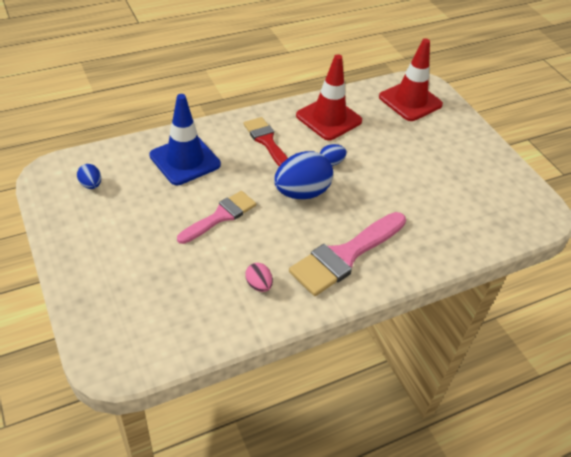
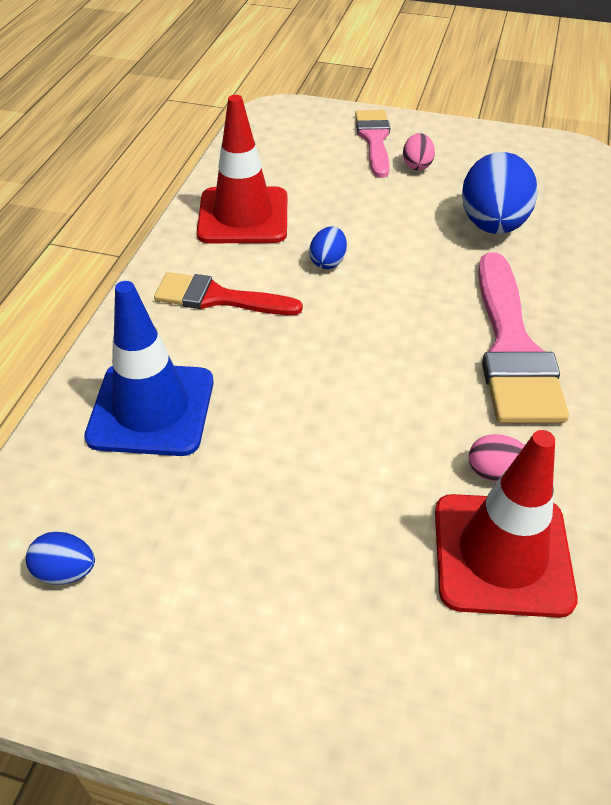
camera: 45 degrees left, 0 degrees up
pink brush [177,191,256,244] -> pink brush moved to [355,110,390,178]
blue egg [274,151,333,199] -> blue egg moved to [462,152,538,234]
red traffic cone [379,38,443,121] -> red traffic cone moved to [435,430,578,618]
none -> pink egg [403,133,435,171]

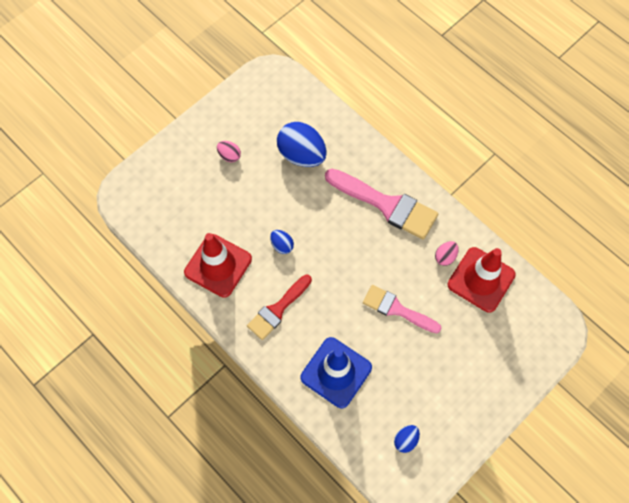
camera: 60 degrees left, 20 degrees up
pink brush [355,110,390,178] -> pink brush moved to [363,285,442,333]

